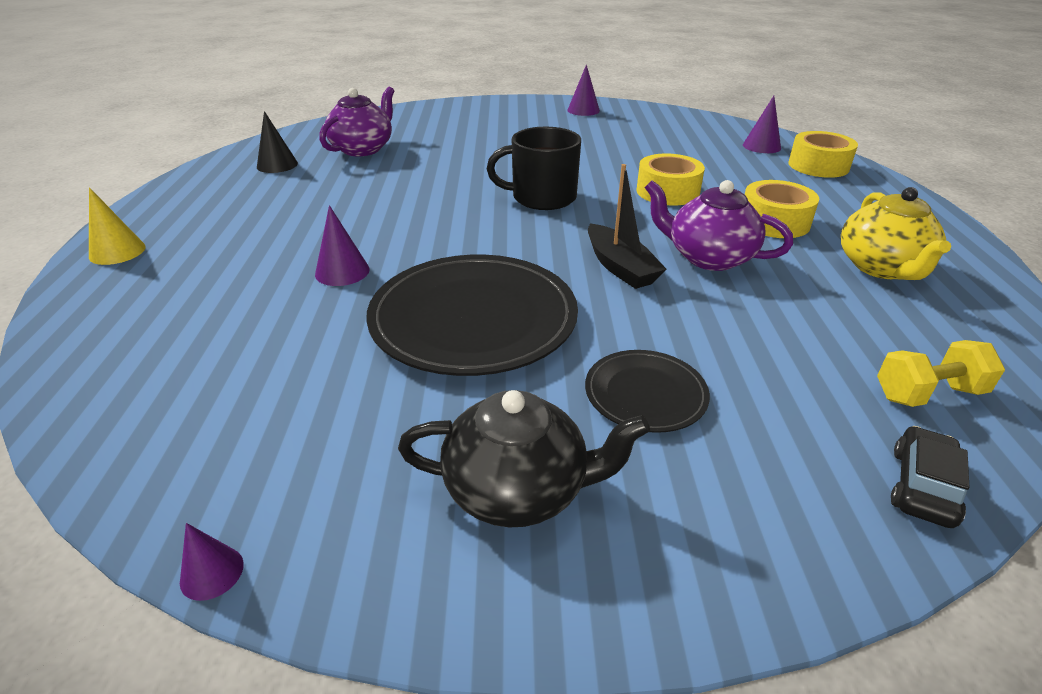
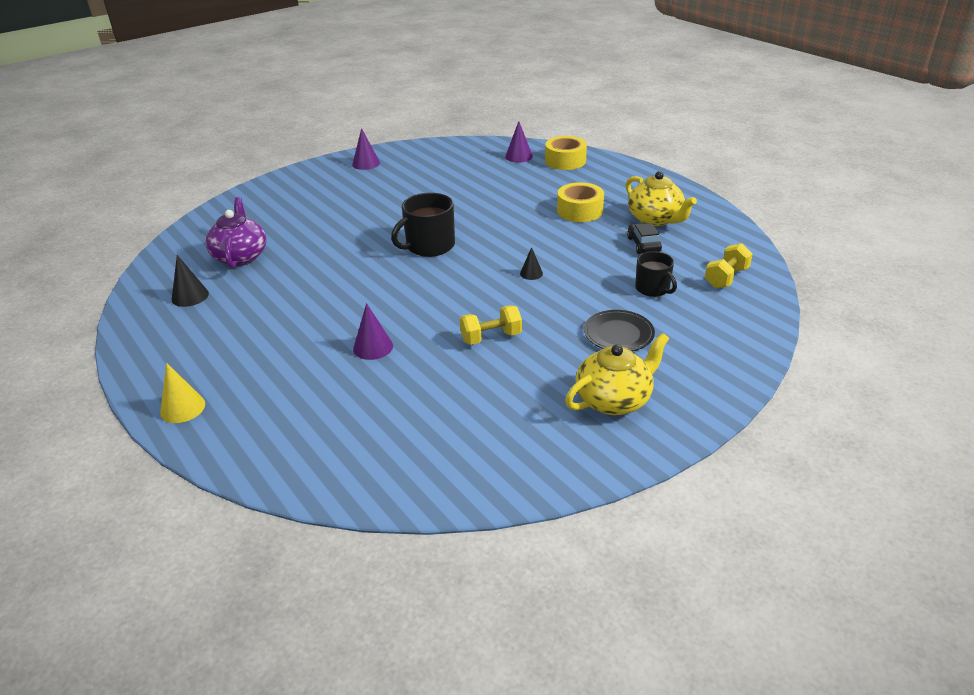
camera: 35 degrees left, 0 degrees up
purple cone [180,523,244,601] -> none
black plate [366,255,578,376] -> yellow dumbbell [460,305,522,345]
black teapot [398,390,650,528] -> yellow teapot [565,333,669,415]
black boat [588,164,667,289] -> black cone [520,247,543,280]
yellow tape [636,154,705,206] -> none
purple teapot [645,180,793,271] -> none
black car [891,426,969,528] -> black car moved to [627,223,662,254]
none -> black mug [635,251,677,297]

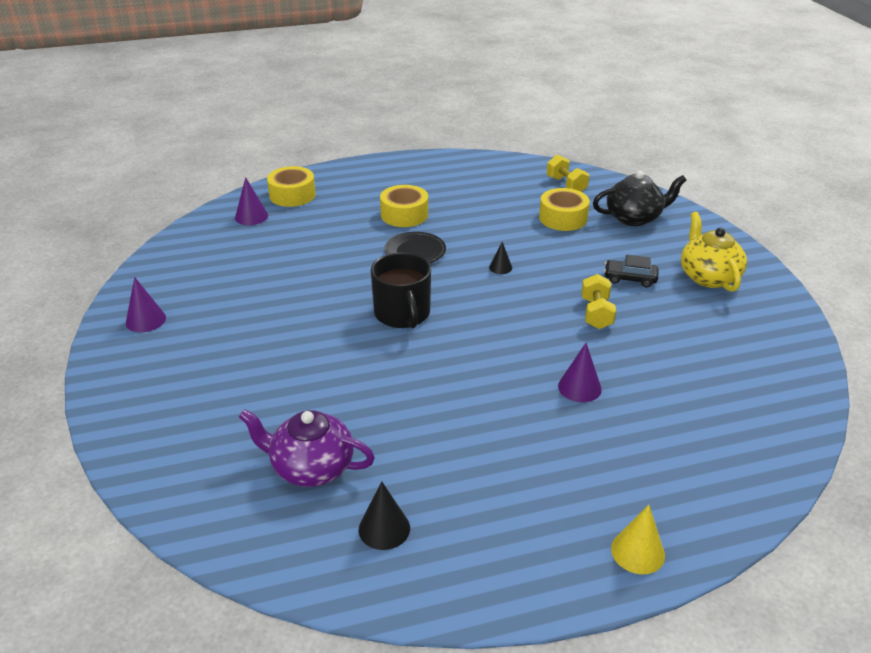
camera: 70 degrees left, 0 degrees up
black plate [584,310,655,351] -> black plate moved to [384,232,446,263]
yellow teapot [626,171,697,226] -> none
black car [627,223,662,254] -> black car moved to [604,255,658,287]
black mug [635,251,677,297] -> yellow tape [539,188,590,231]
none -> black teapot [593,171,687,226]

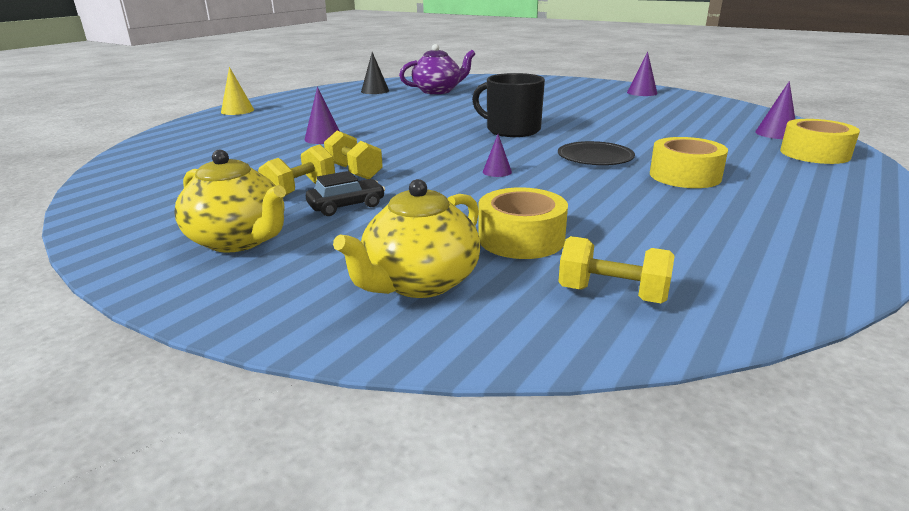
camera: 140 degrees right, 10 degrees down
black cone [489,242,512,274] -> purple cone [483,134,512,177]
black teapot [593,171,687,226] -> yellow teapot [333,179,481,298]
none -> yellow dumbbell [258,144,335,197]

